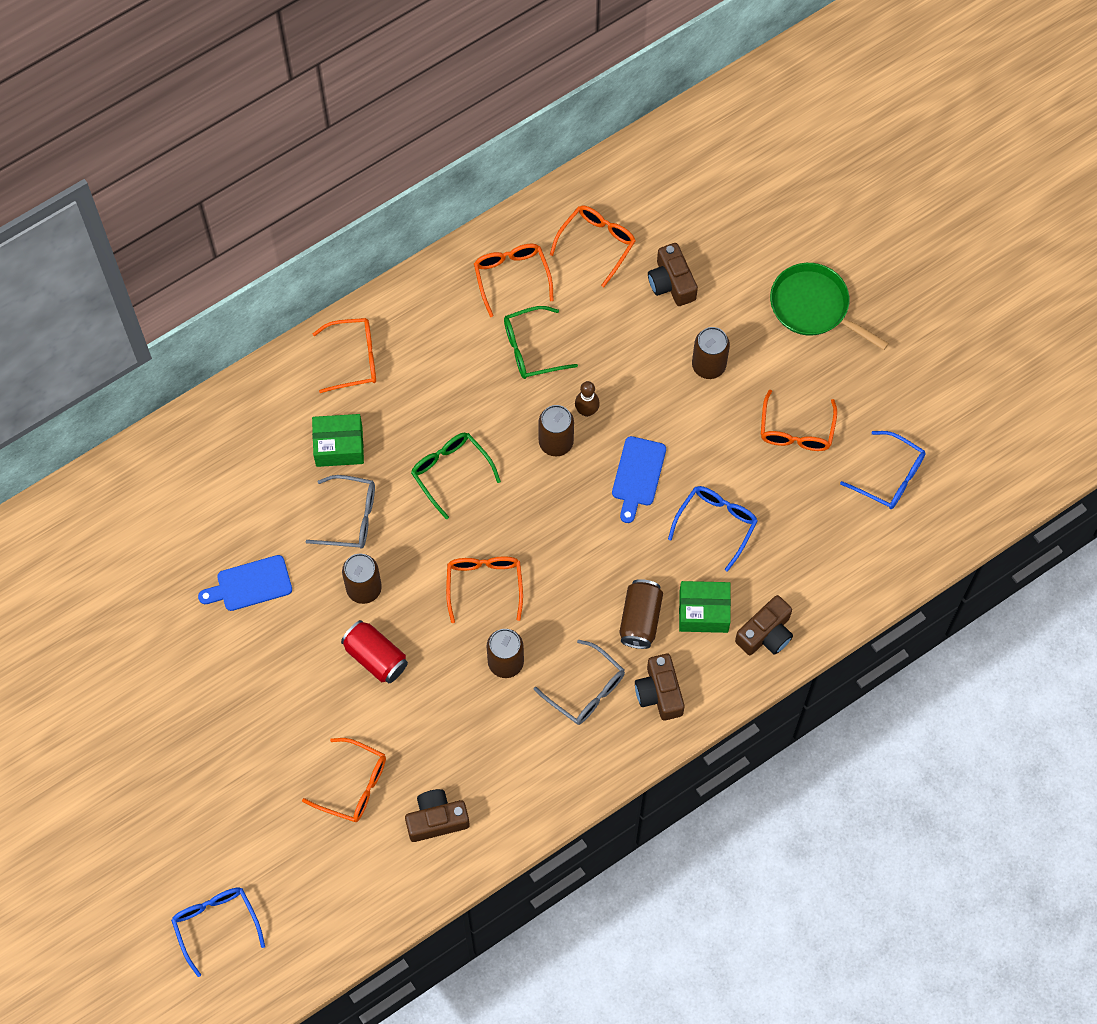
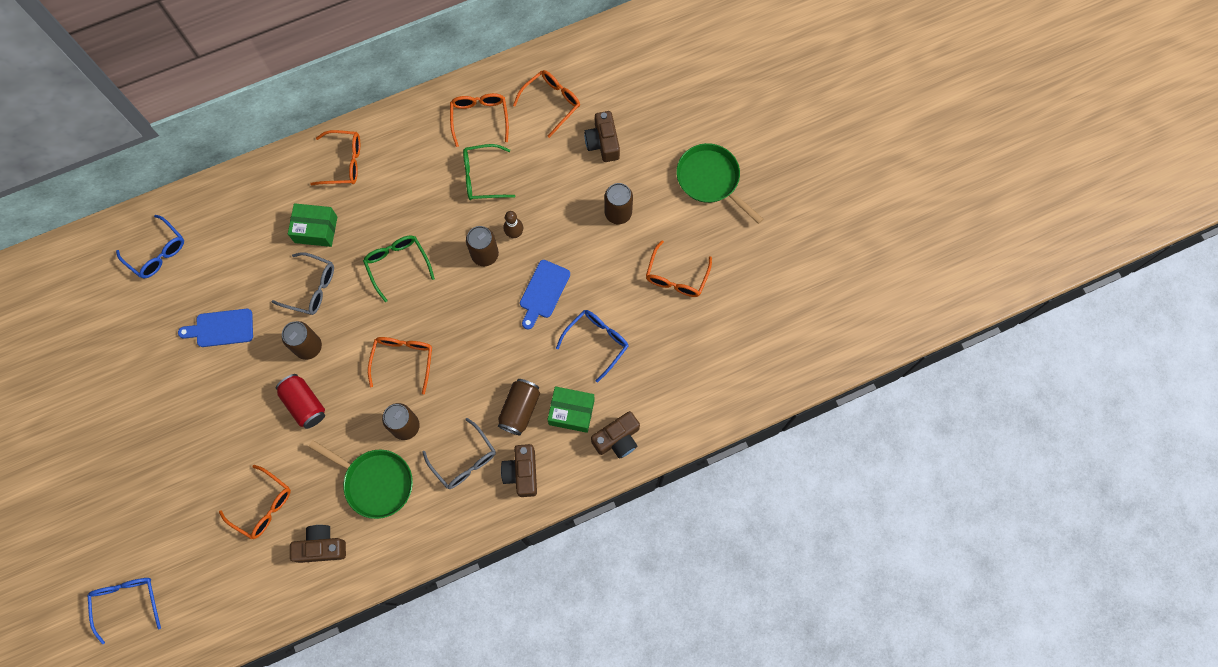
camera: 10 degrees right, 5 degrees up
blue glasses [840,431,926,509] -> blue glasses moved to [116,215,184,279]
none -> green pan [309,440,413,519]

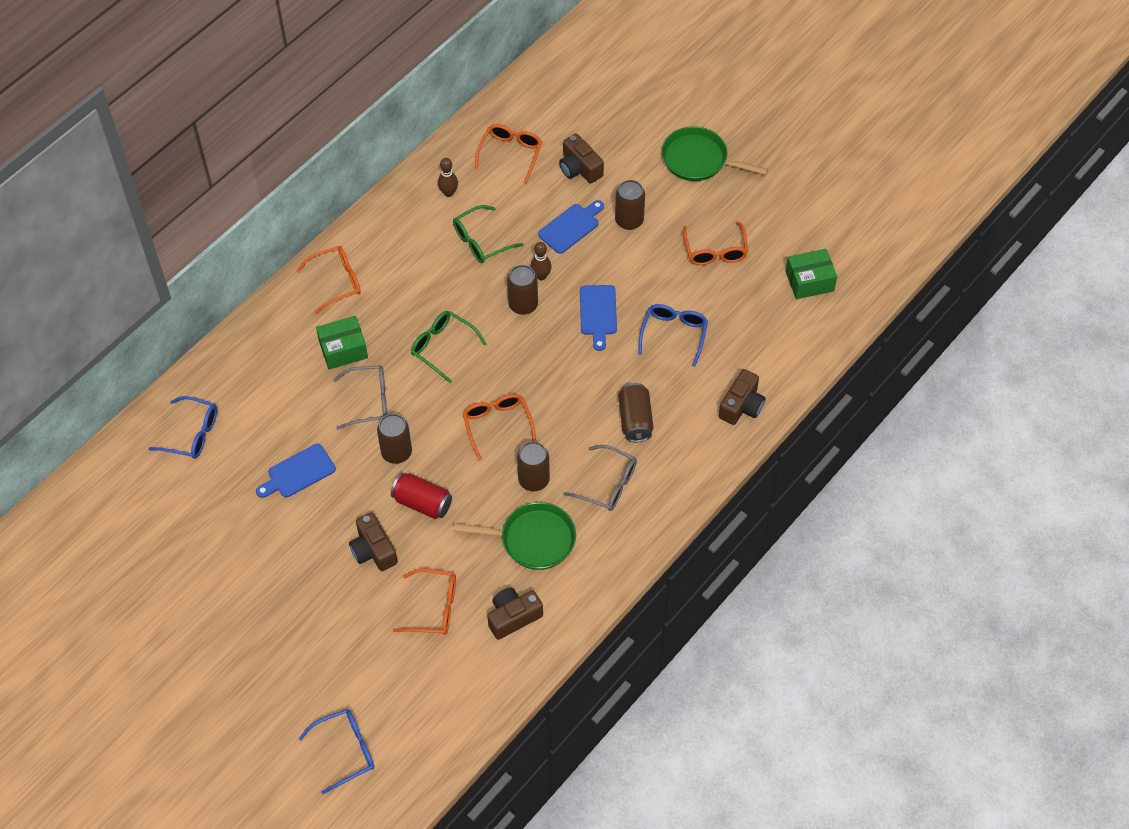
camera: 25 degrees left, 15 degrees down
blue glasses [88,578,161,645] -> blue glasses turned 105 degrees clockwise [299,709,374,794]
orange glasses [450,93,509,147] -> brown bowling pin [438,158,458,197]
brown camera [501,444,537,497] -> brown camera moved to [349,512,398,571]
green box [547,386,595,433] -> green box moved to [785,249,837,299]
none -> blue cutting board [538,200,604,254]

